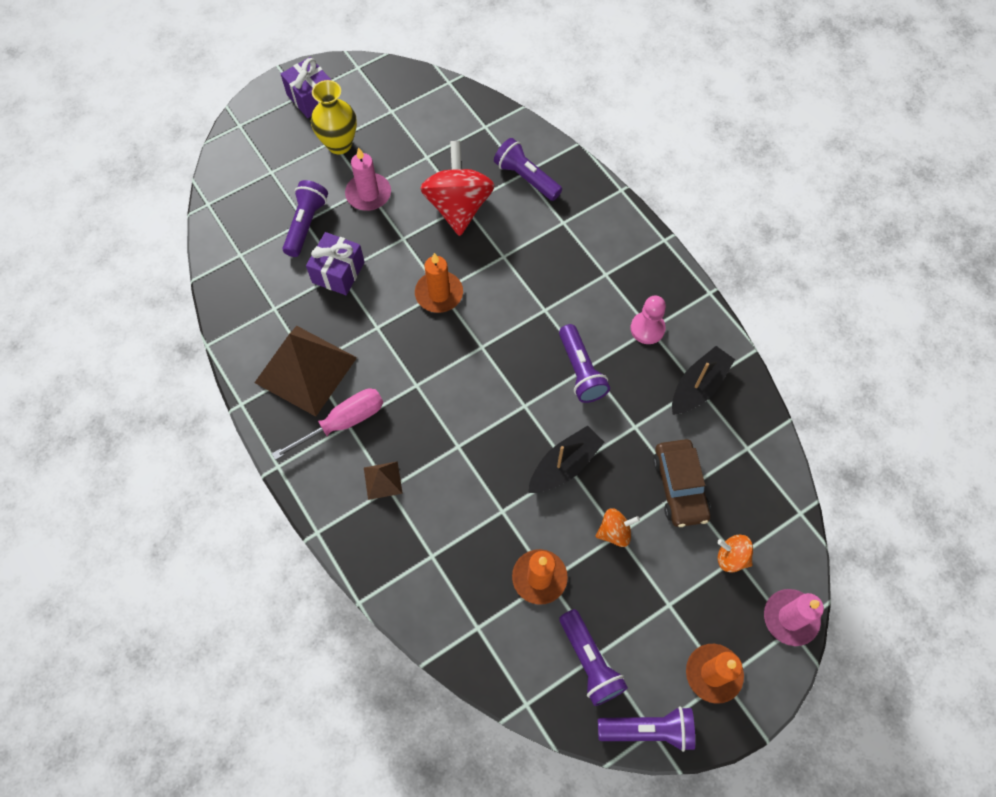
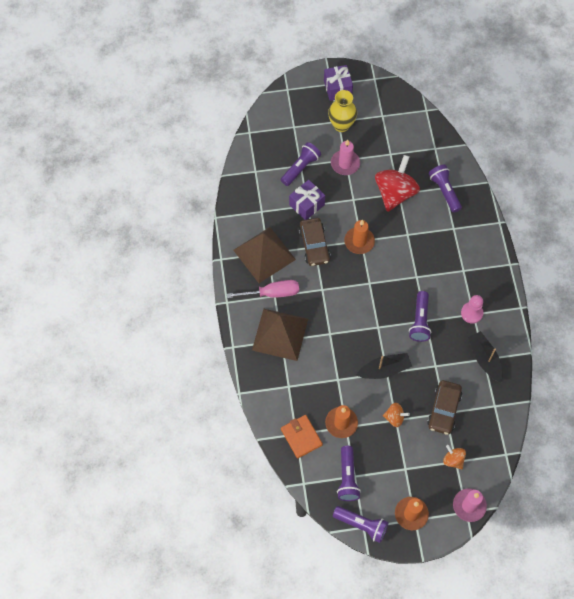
camera: 25 degrees right, 0 degrees up
brown pyramid [364,461,403,500] -> brown pyramid [252,309,308,361], size x2.25
black boat [672,346,735,415] -> black boat turned 90 degrees counterclockwise [468,331,503,382]
none -> orange wallet [281,415,323,459]
none -> brown car [299,218,331,266]

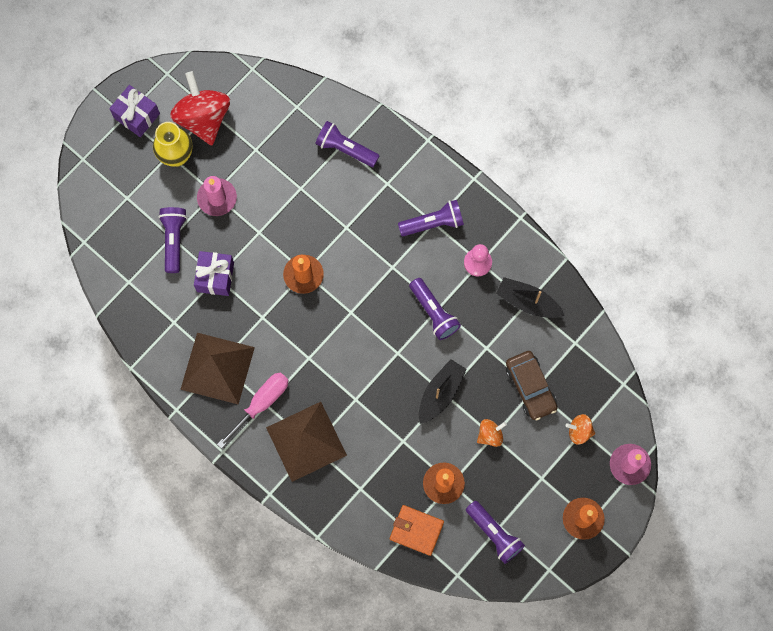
camera: 40 degrees left, 10 degrees up
brown car [299,218,331,266] -> none
purple flashlight [333,506,389,543] -> purple flashlight moved to [398,200,464,236]
red spinning top [375,155,420,212] -> red spinning top moved to [170,71,230,145]

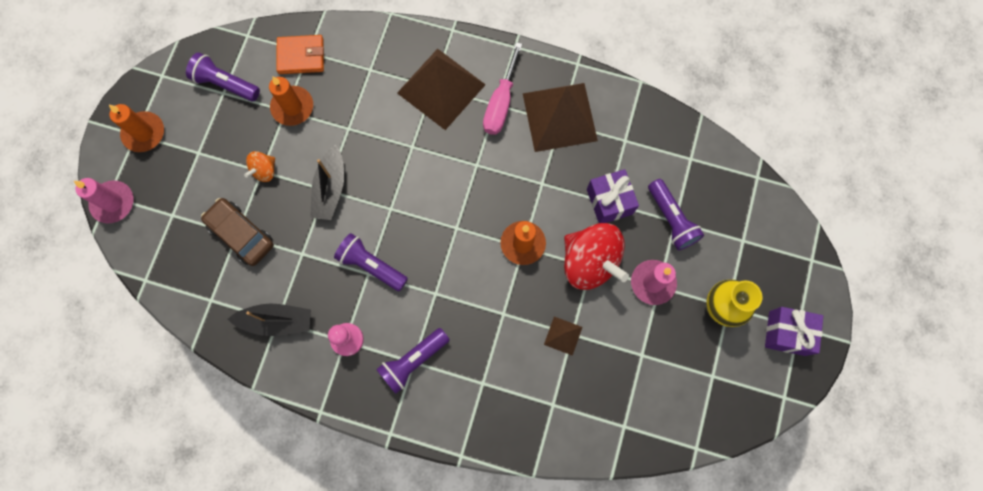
camera: 155 degrees right, 0 degrees up
red spinning top [170,71,230,145] -> red spinning top moved to [564,223,629,290]
purple flashlight [315,121,379,167] -> none
orange spinning top [566,414,595,445] -> none
none -> brown pyramid [544,317,582,356]

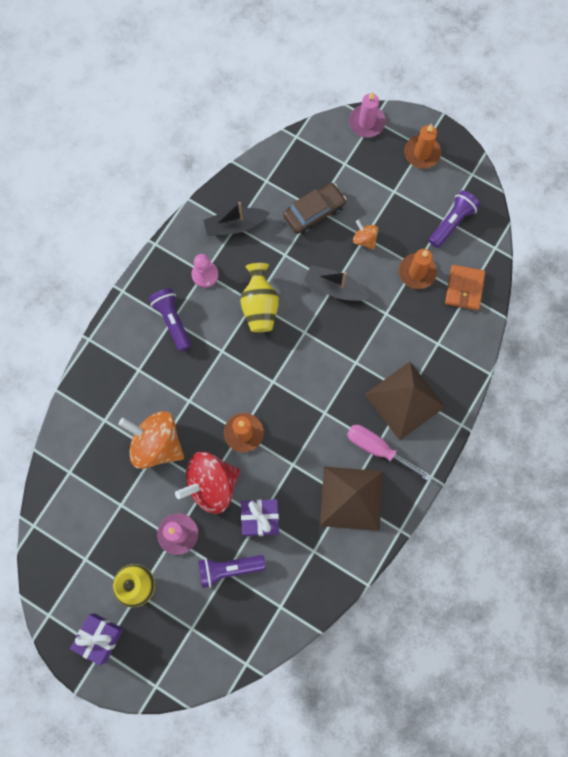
camera: 105 degrees right, 0 degrees up
black boat [228,303,311,336] -> black boat turned 60 degrees clockwise [203,202,270,236]
purple flashlight [334,233,408,291] -> yellow vase [240,263,279,332]
brown pyramid [544,317,582,356] -> orange spinning top [119,411,184,469]

